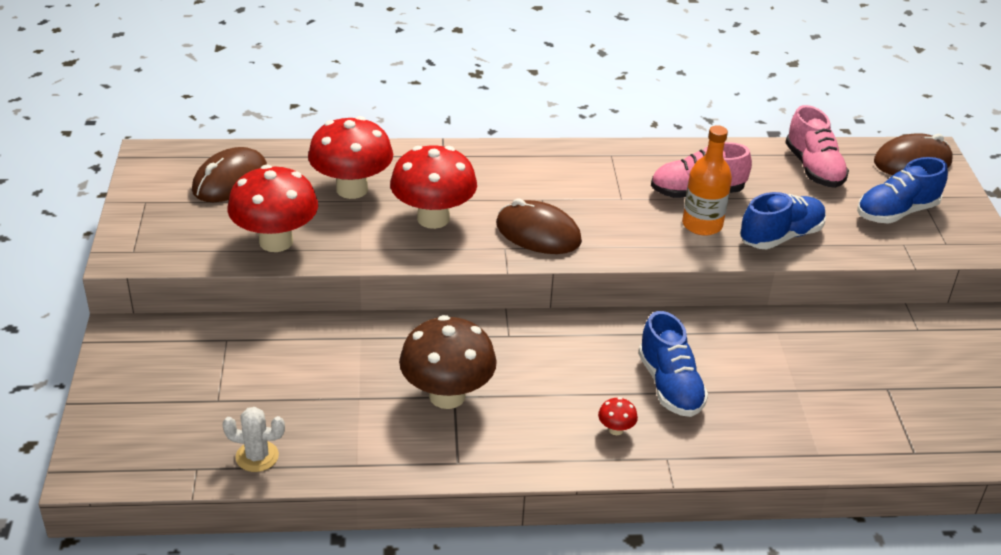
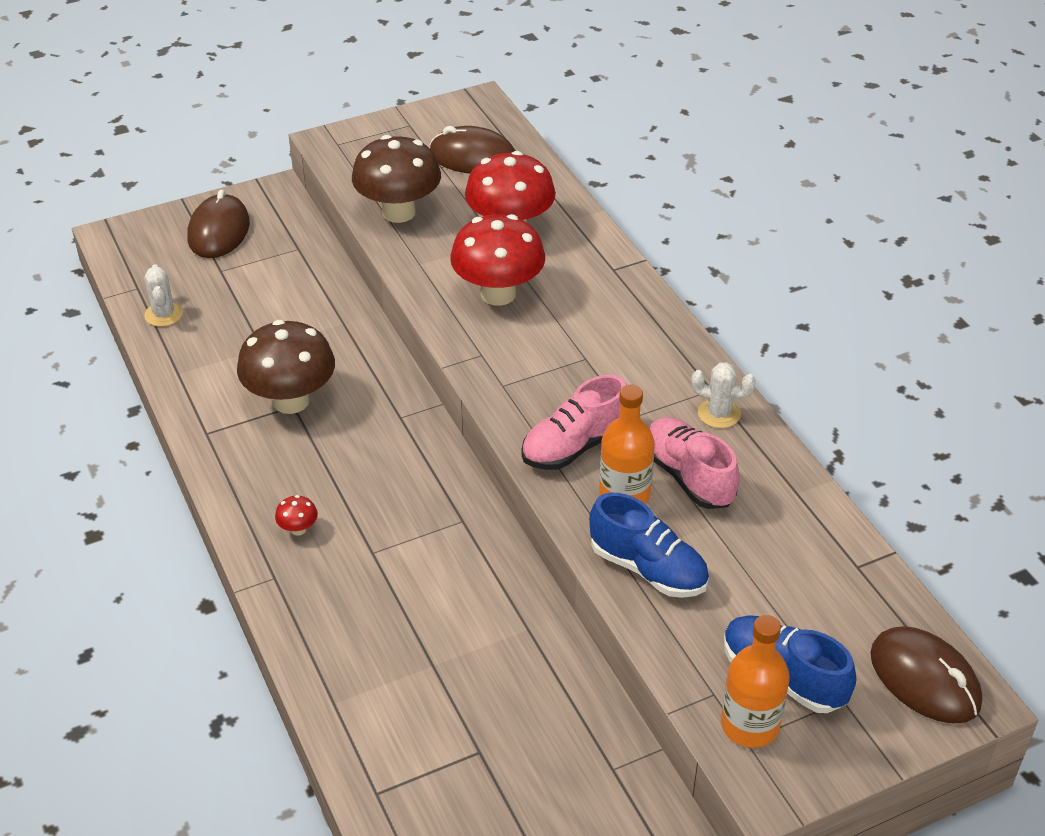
camera: 70 degrees right, 5 degrees up
red mushroom [227,165,318,252] -> brown mushroom [352,135,441,223]
brown mouse [496,198,582,254] -> brown mouse moved to [187,190,250,258]
blue shoe [638,311,708,417] -> none
pink shoe [785,105,849,188] -> pink shoe moved to [521,375,627,470]
none -> white cactus [691,362,756,428]
none -> orange bottle [721,615,790,748]

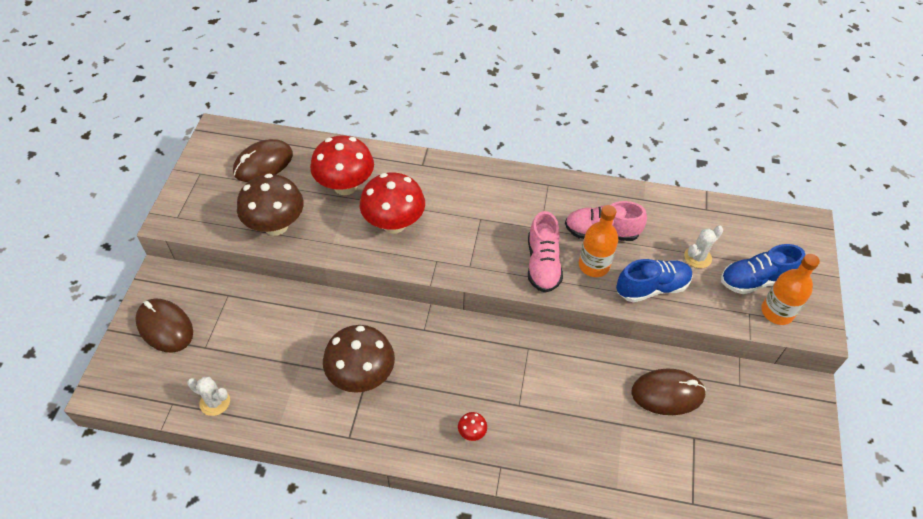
camera: 55 degrees left, 10 degrees up
white cactus [691,362,756,428] -> white cactus moved to [684,226,723,268]
brown mouse [870,626,982,723] -> brown mouse moved to [632,369,706,415]

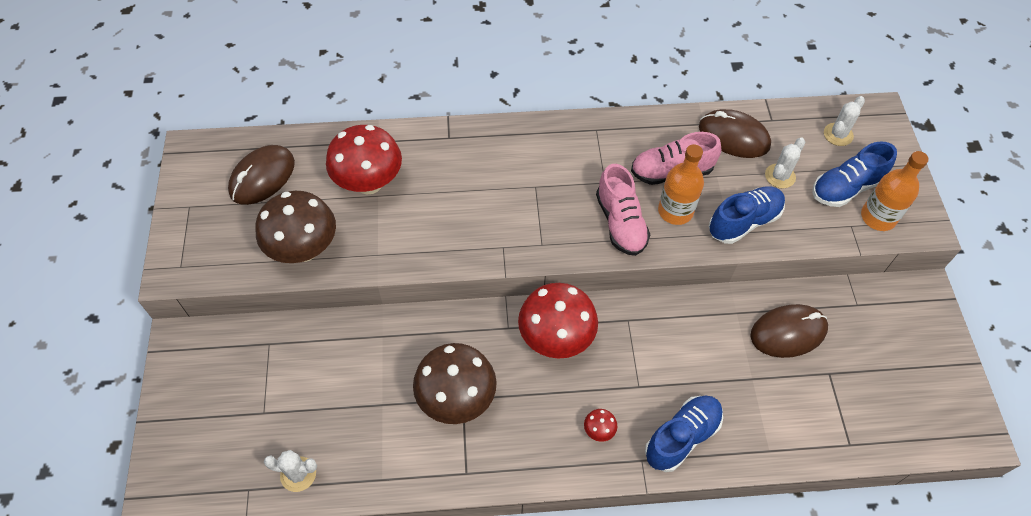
camera: 15 degrees left, 5 degrees up
brown mouse [135,299,193,353] -> brown mouse moved to [699,109,771,158]
red mushroom [360,173,425,234] -> red mushroom moved to [518,283,598,359]
none -> blue shoe [645,395,723,472]
none -> white cactus [824,96,865,146]

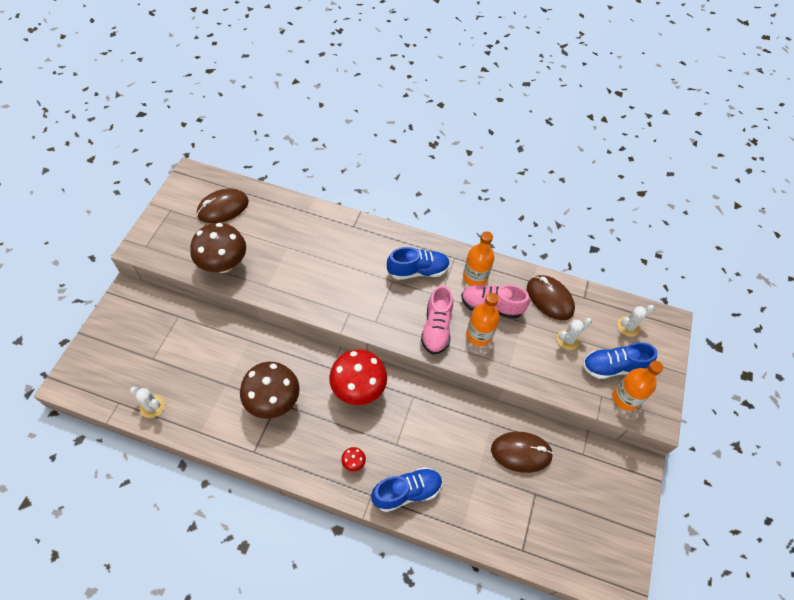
camera: 20 degrees right, 0 degrees up
red mushroom [326,125,402,195] -> none
blue shoe [709,186,785,244] -> blue shoe moved to [387,247,450,280]
none -> orange bottle [463,231,494,286]

